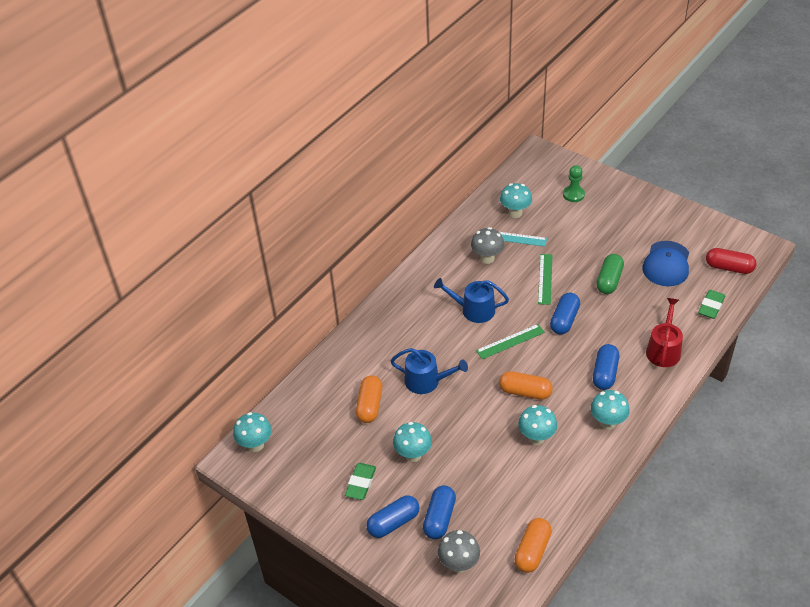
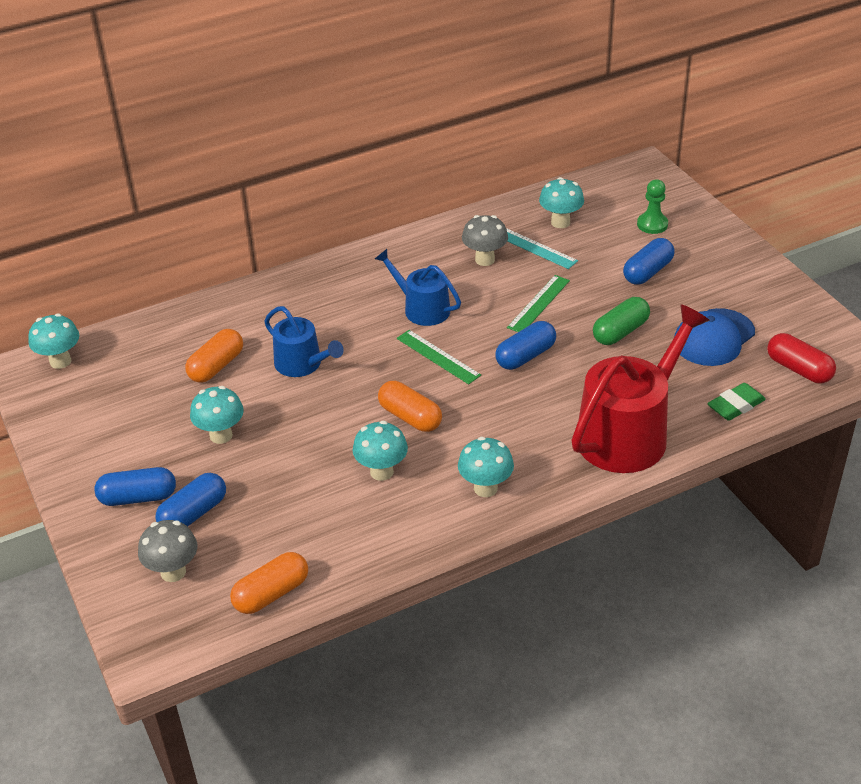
camera: 25 degrees right, 5 degrees down
green eraser [345,463,376,500] -> none
green ruler [476,324,545,359] -> green ruler turned 45 degrees clockwise [397,330,481,384]
blue capsule [593,344,619,390] -> blue capsule moved to [623,238,675,285]
red watering can [646,298,683,367] -> red watering can [571,304,710,473], size x1.78

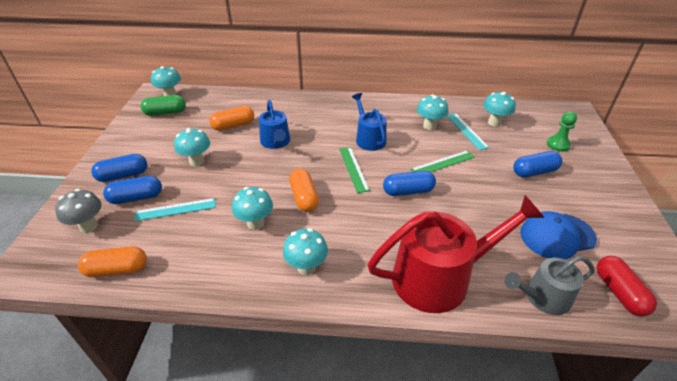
camera: 30 degrees right, 0 degrees up
blue capsule [94,467,176,506] -> blue capsule turned 45 degrees counterclockwise [91,154,147,182]
grey mushroom [462,215,508,266] -> turquoise mushroom [417,95,449,130]
green capsule [593,297,650,345] -> green capsule moved to [140,95,186,116]
green eraser [707,383,766,421] -> grey watering can [504,256,594,315]
none -> turquoise ruler [134,198,216,221]

